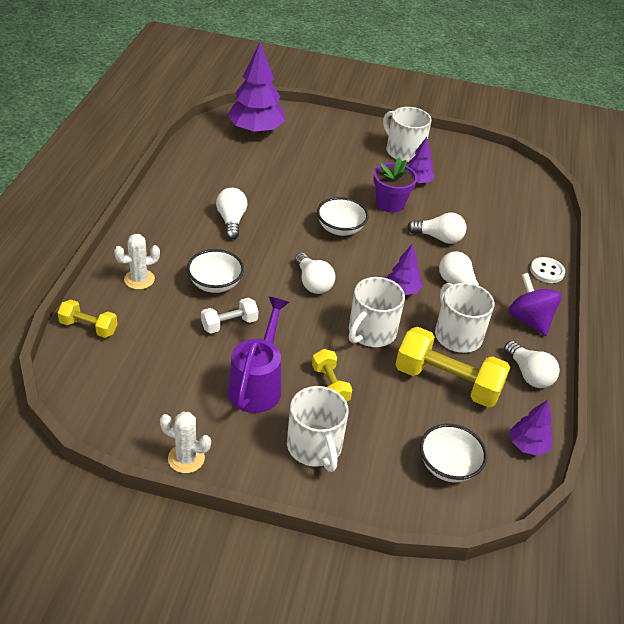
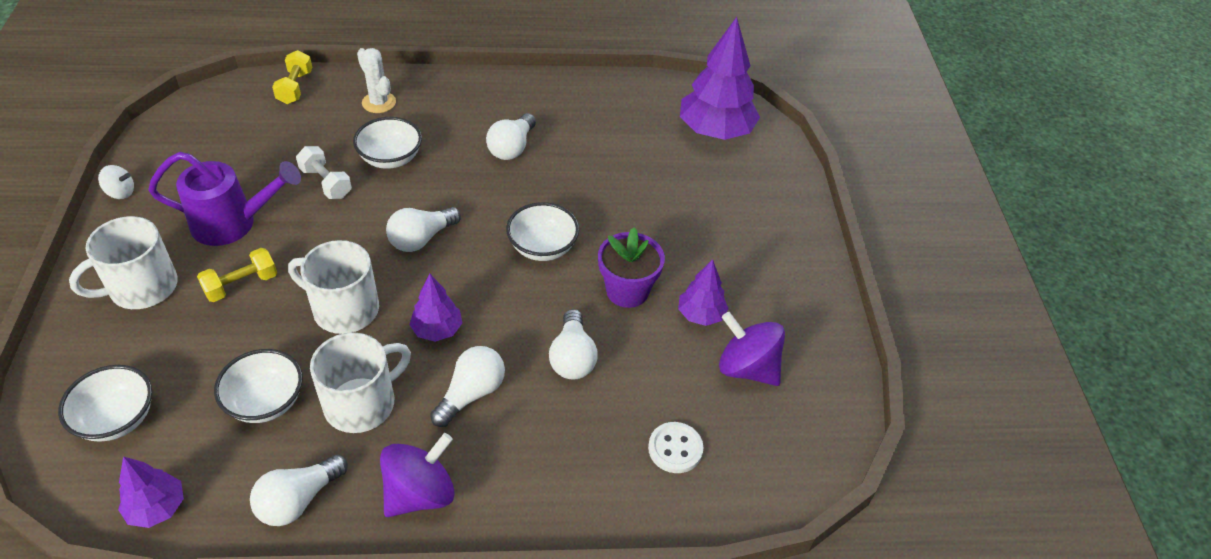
camera: 75 degrees right, 5 degrees up
white cactus [160,412,211,473] -> white spinning top [98,165,134,199]
white light bulb [216,188,248,240] -> white light bulb turned 135 degrees clockwise [486,113,536,160]
white mug [383,107,432,162] -> none
yellow dumbbell [395,327,511,408] -> white bowl [214,349,303,423]
white button [530,257,565,283] -> white button moved to [648,422,703,473]
none -> purple spinning top [719,312,785,386]

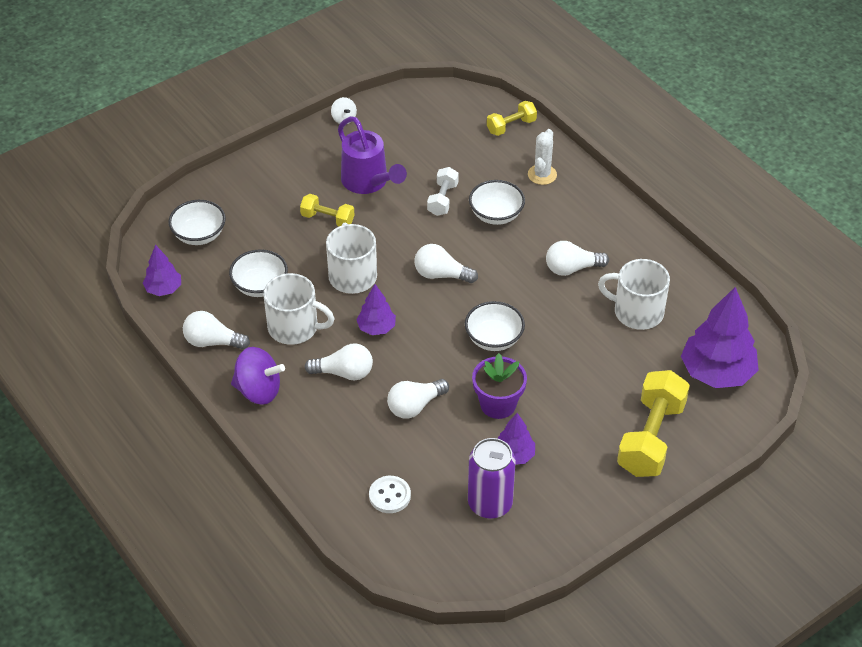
camera: 60 degrees right, 0 degrees up
white mug [69,216,178,309] -> white mug moved to [598,259,670,330]
purple spinning top [719,312,785,386] -> purple can [468,438,516,519]
none -> yellow dumbbell [617,370,690,477]

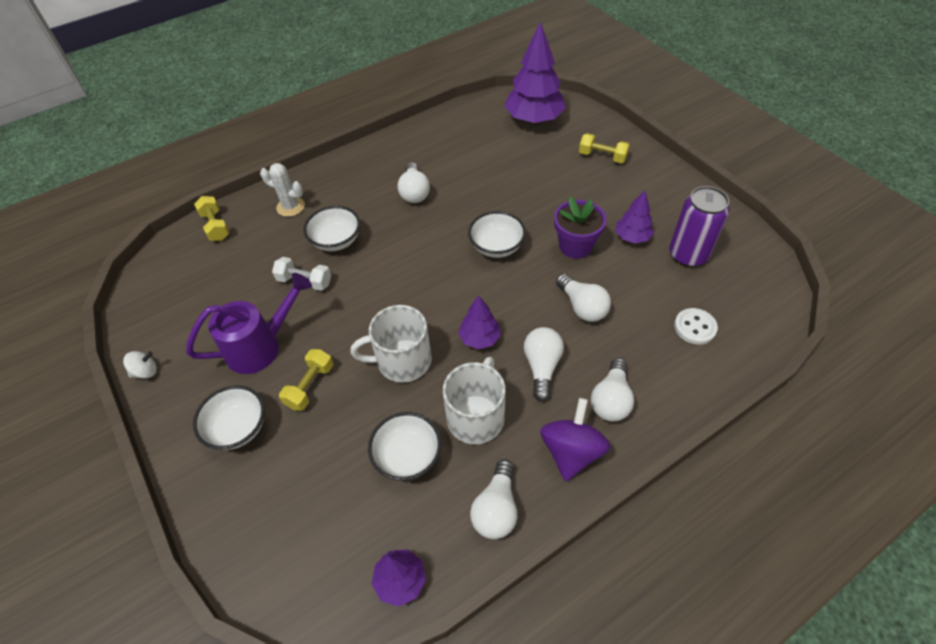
camera: 85 degrees left, 5 degrees up
white bowl [168,200,226,245] -> white bowl moved to [193,385,265,450]
white light bulb [414,244,478,283] -> white light bulb moved to [591,358,634,422]
white mug [598,259,670,330] -> none
yellow dumbbell [617,370,690,477] -> yellow dumbbell [579,133,630,163], size x0.54

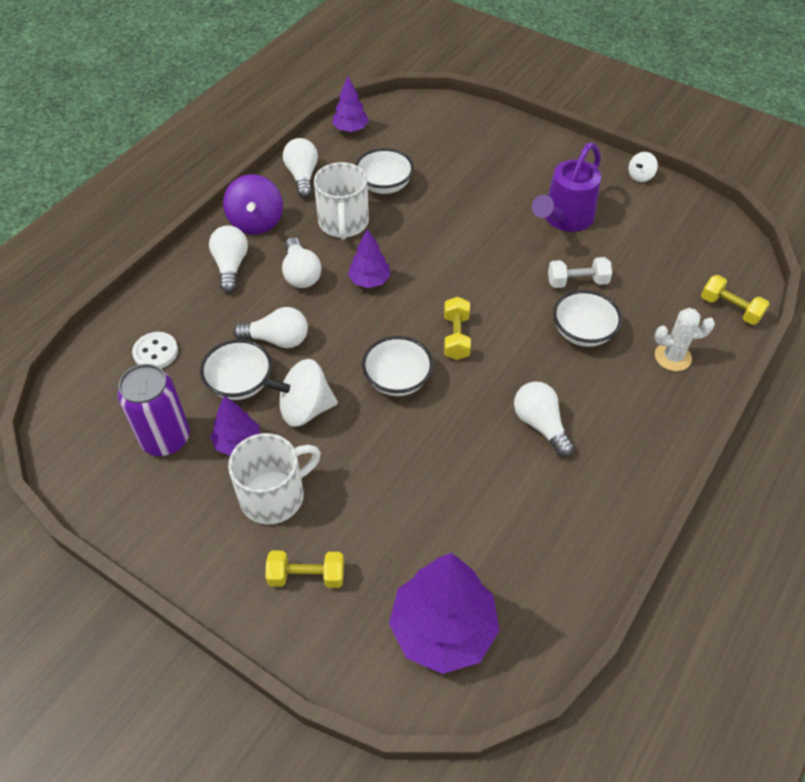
camera: 155 degrees right, 0 degrees up
white bowl [193,385,265,450] -> white bowl moved to [200,339,272,400]
yellow dumbbell [279,349,333,411] -> yellow dumbbell moved to [444,297,471,360]
white mug [350,305,432,383] -> white mug moved to [228,433,321,524]
purple flower pot [554,197,606,259] -> white spinning top [263,359,338,427]
white light bulb [556,274,611,322] -> white light bulb turned 150 degrees clockwise [233,307,308,348]

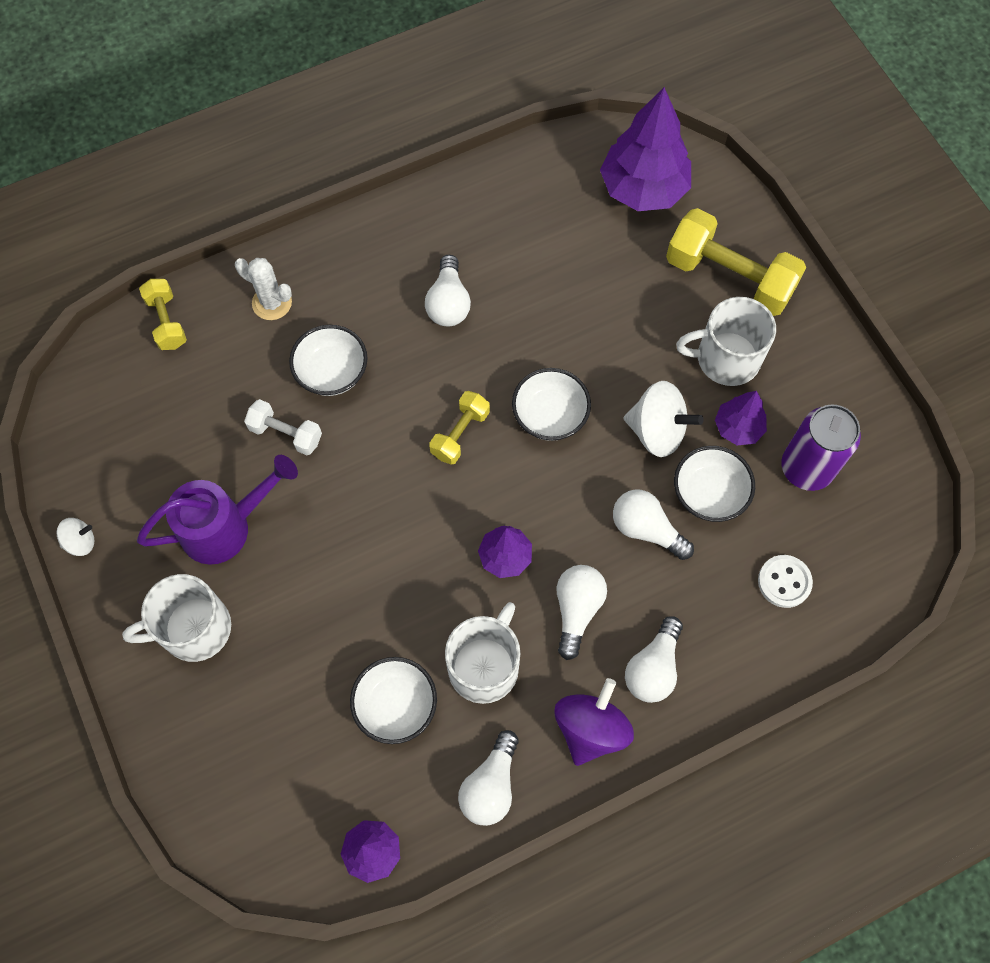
camera: 150 degrees left, 15 degrees up
yellow dumbbell [265,550,344,588] -> yellow dumbbell [666,208,806,316], size x1.87
none -> white mug [122,574,231,662]

